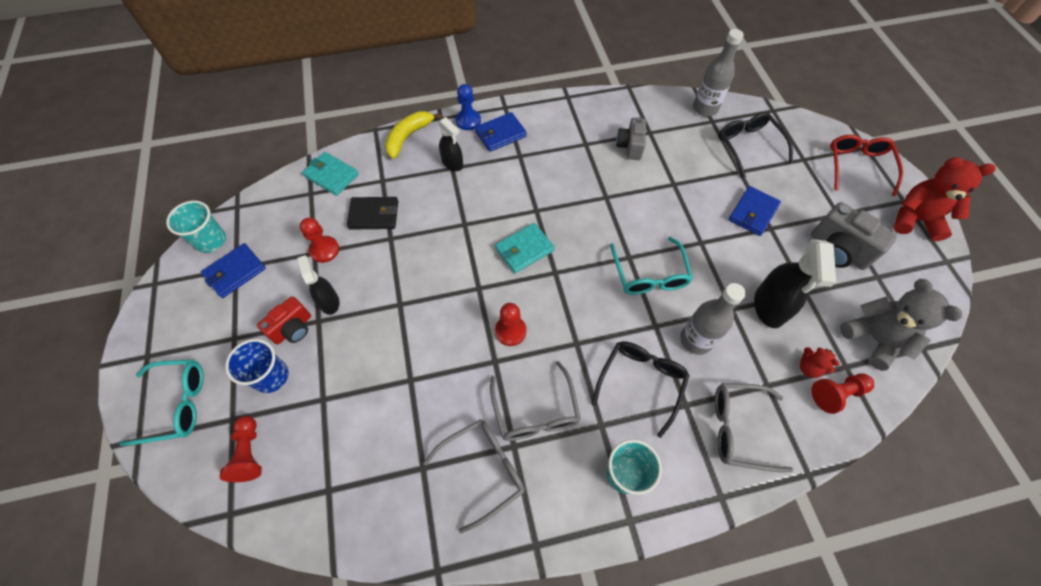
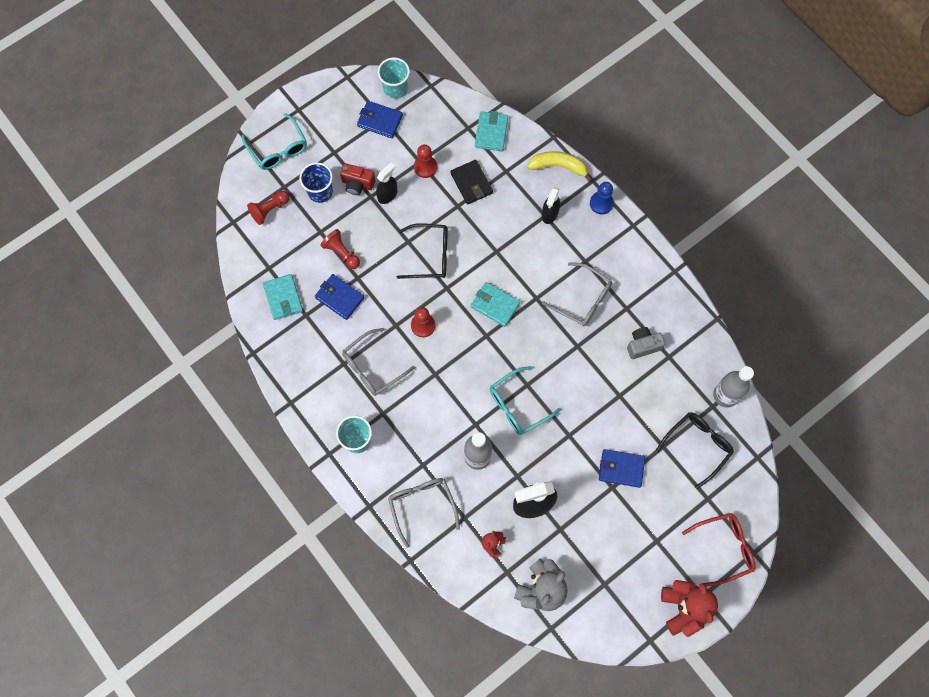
camera: 65 degrees right, 10 degrees up
grey glasses [423,419,525,534] -> grey glasses moved to [542,262,612,327]
blue wallet [475,112,527,152] -> blue wallet moved to [315,274,365,320]
black glasses [592,341,690,438] -> black glasses moved to [396,223,448,279]
grey camera [811,202,897,270] -> none
red pawn [811,373,874,414] -> red pawn moved to [320,229,360,269]
none -> turquoise wallet [263,274,303,320]

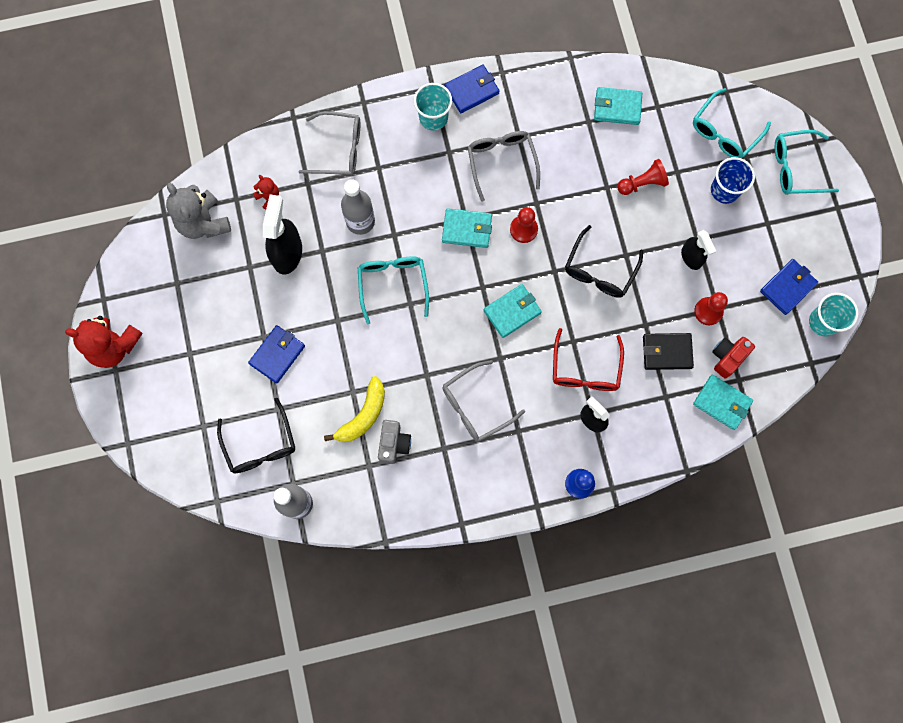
camera: 115 degrees right, 5 degrees up
red pawn [247,191,290,225] -> turquoise glasses [693,88,771,159]
blue wallet [315,274,365,320] -> blue wallet moved to [445,65,499,113]
red camera [340,163,375,195] -> red camera moved to [712,337,755,378]
yellow banana [527,151,593,182] -> yellow banana moved to [324,376,385,442]
red glasses [682,513,756,586] -> red glasses moved to [553,328,624,391]
none -> turquoise wallet [442,208,492,248]

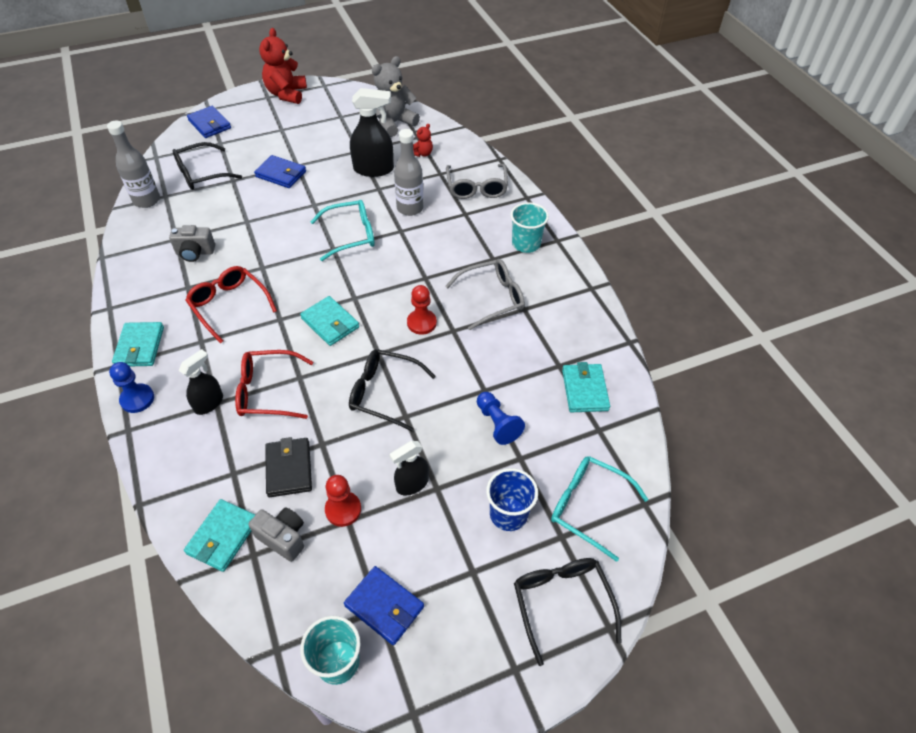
camera: 80 degrees right, 25 degrees down
yellow banana [324,376,385,442] -> none
turquoise wallet [442,208,492,248] -> turquoise wallet moved to [112,322,164,366]
grey glasses [442,360,525,442] -> red glasses [185,266,277,344]
blue wallet [445,65,499,113] -> blue wallet moved to [187,106,231,138]
red pawn [617,159,669,195] -> blue pawn [477,392,525,445]
red camera [712,337,755,378] -> grey camera [248,507,304,562]
turquoise glasses [775,130,839,195] -> black glasses [514,558,621,666]

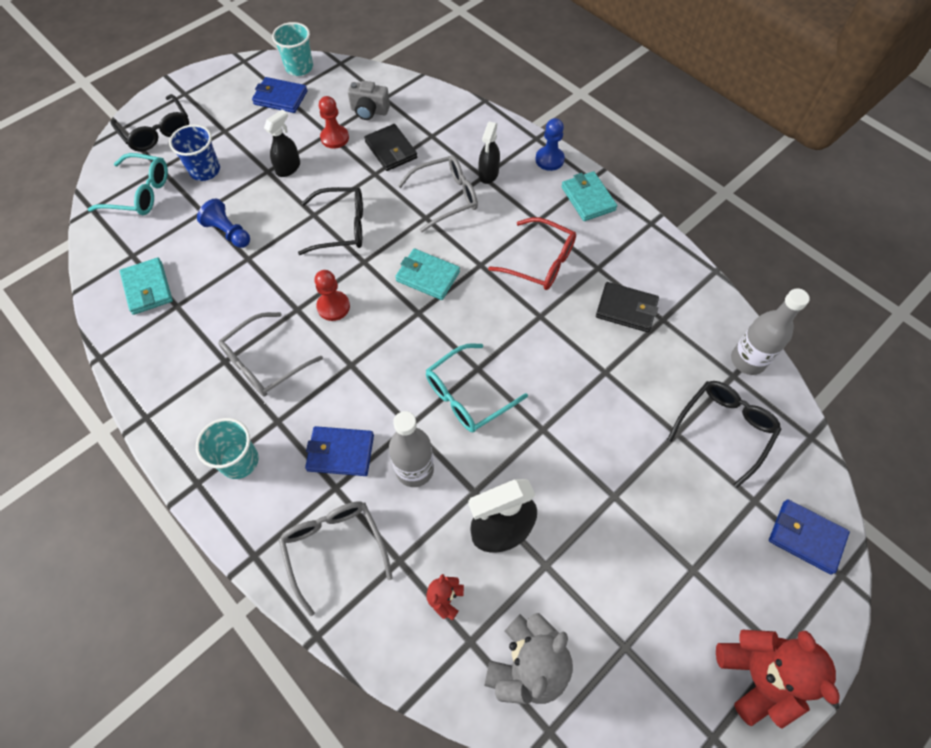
camera: 160 degrees right, 10 degrees up
grey camera [169,225,215,262] -> black wallet [596,282,659,332]
turquoise wallet [184,499,255,572] -> none
red glasses [235,350,313,419] -> grey glasses [398,155,478,232]
blue wallet [254,155,306,188] -> blue wallet moved to [305,426,374,476]

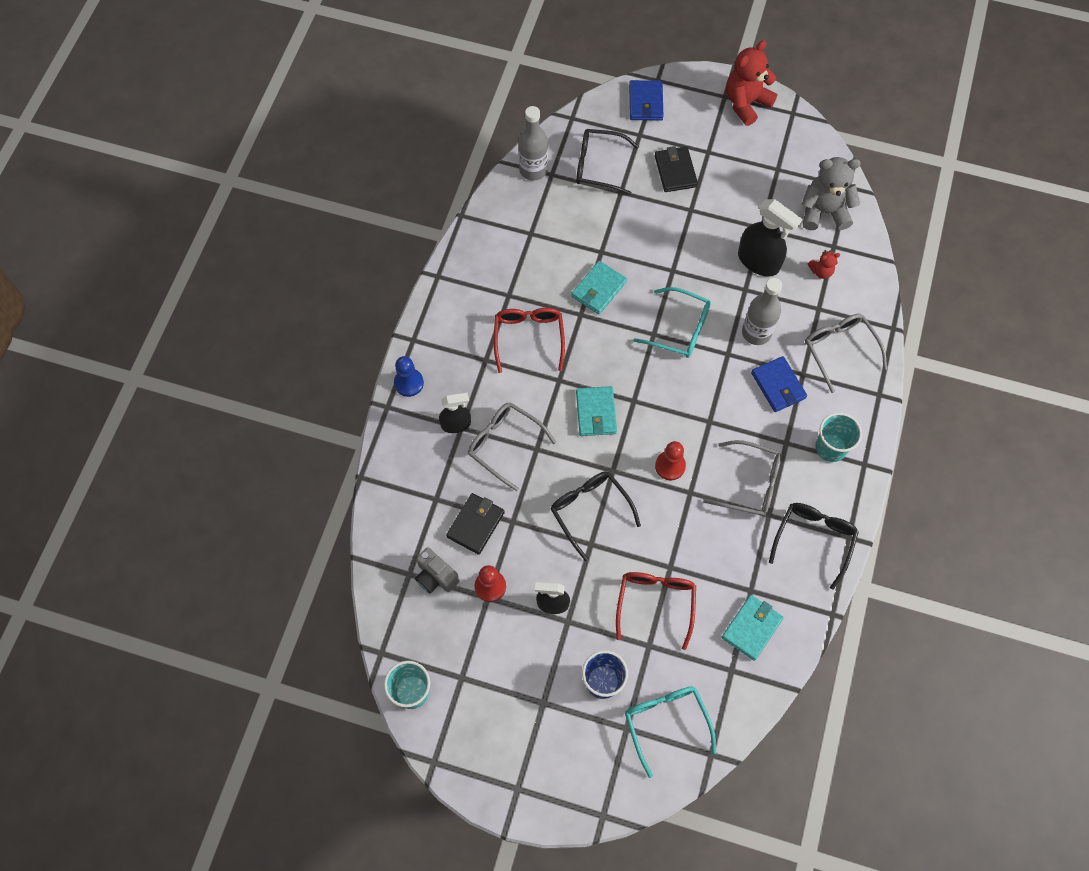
camera: 120 degrees left, 5 degrees up
black glasses [110,94,189,152] -> black glasses moved to [769,503,859,590]
blue pawn [197,198,250,248] -> red glasses [616,572,696,650]
blue wallet [252,77,307,113] -> none
grey glasses [279,501,393,616] -> grey glasses turned 120 degrees clockwise [805,314,887,393]
grey camera [348,81,390,120] -> grey camera turned 150 degrees clockwise [415,547,460,593]
turquoise wallet [561,171,617,221] -> turquoise wallet moved to [571,261,627,315]
black wallet [596,282,659,332] -> black wallet moved to [655,146,698,192]

